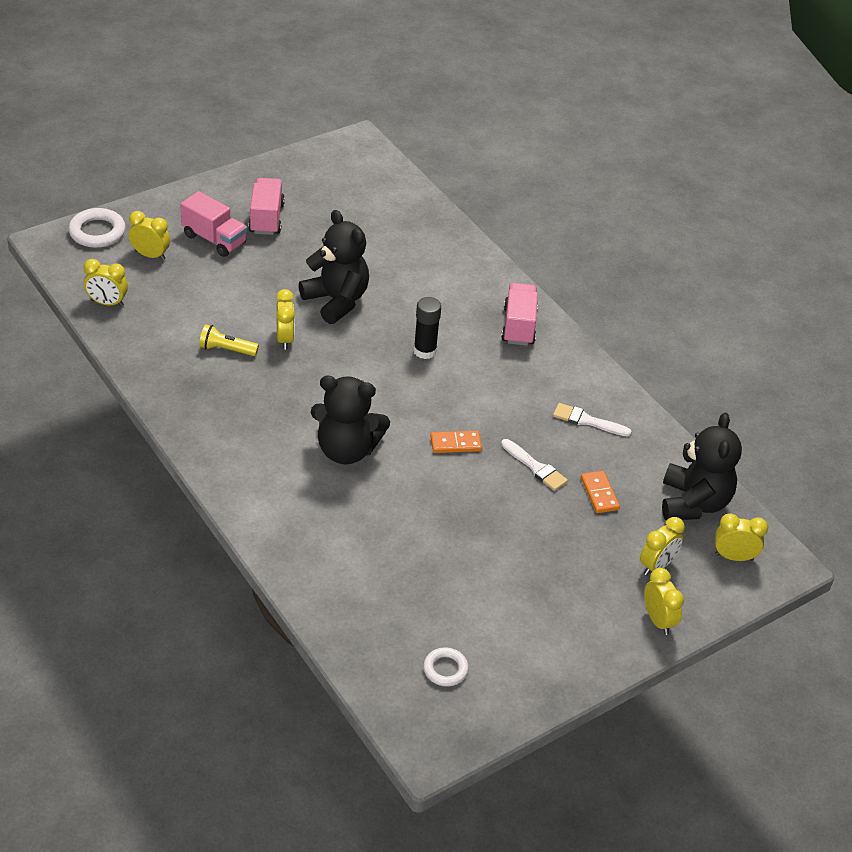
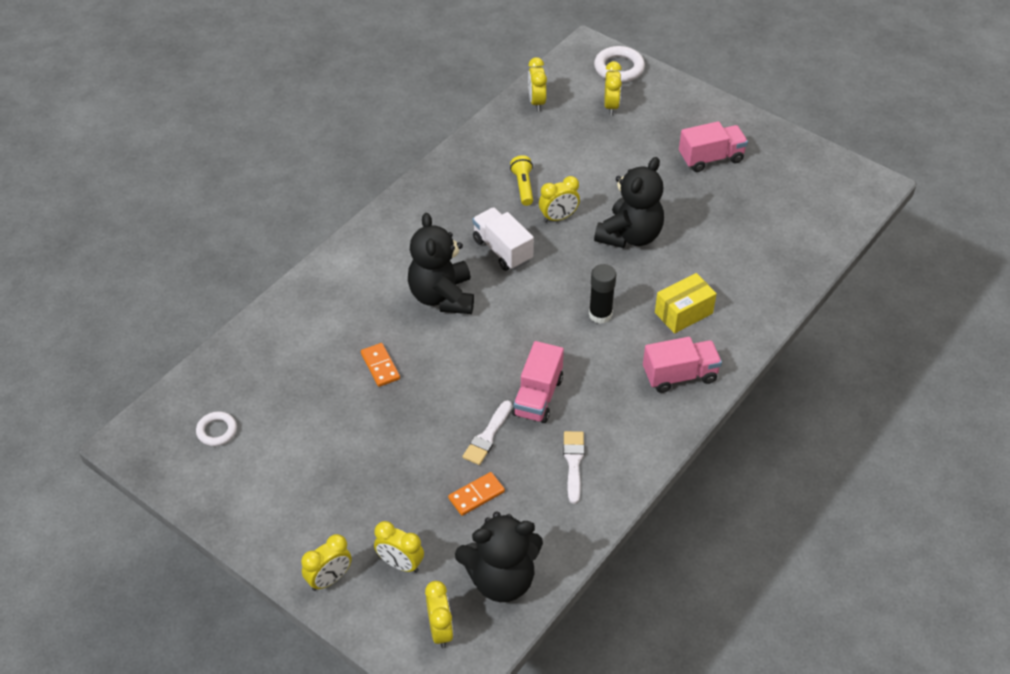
camera: 75 degrees right, 5 degrees up
pink truck [180,191,247,257] -> pink truck moved to [512,341,564,423]
orange domino [431,431,482,453] -> orange domino moved to [361,343,400,387]
none -> white truck [472,207,534,271]
none -> yellow box [655,273,717,334]

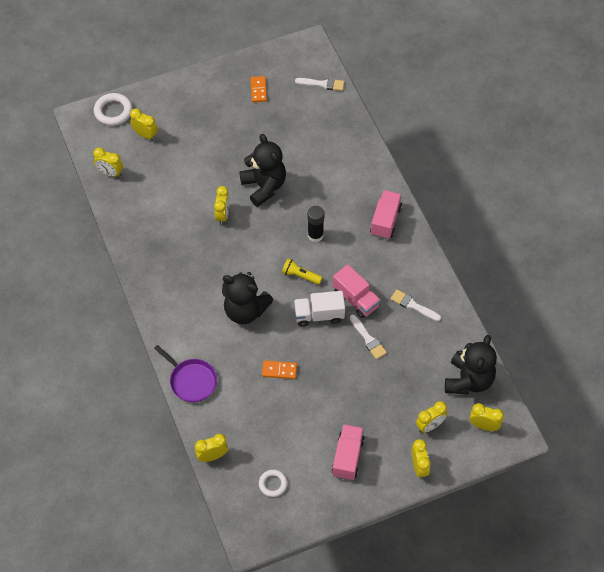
camera: 60 degrees left, 10 degrees up
orange domino [448,472,505,516] -> orange domino moved to [251,76,267,102]
white truck [472,207,534,271] -> white truck moved to [294,291,345,327]
yellow flashlight [510,155,533,206] -> yellow flashlight moved to [282,258,322,285]
yellow box [655,273,717,334] -> none
pink truck [679,121,748,172] -> pink truck moved to [331,424,365,480]
none -> purple pan [154,345,217,402]
none -> yellow clock [195,434,228,462]
none -> white brush [295,78,344,91]

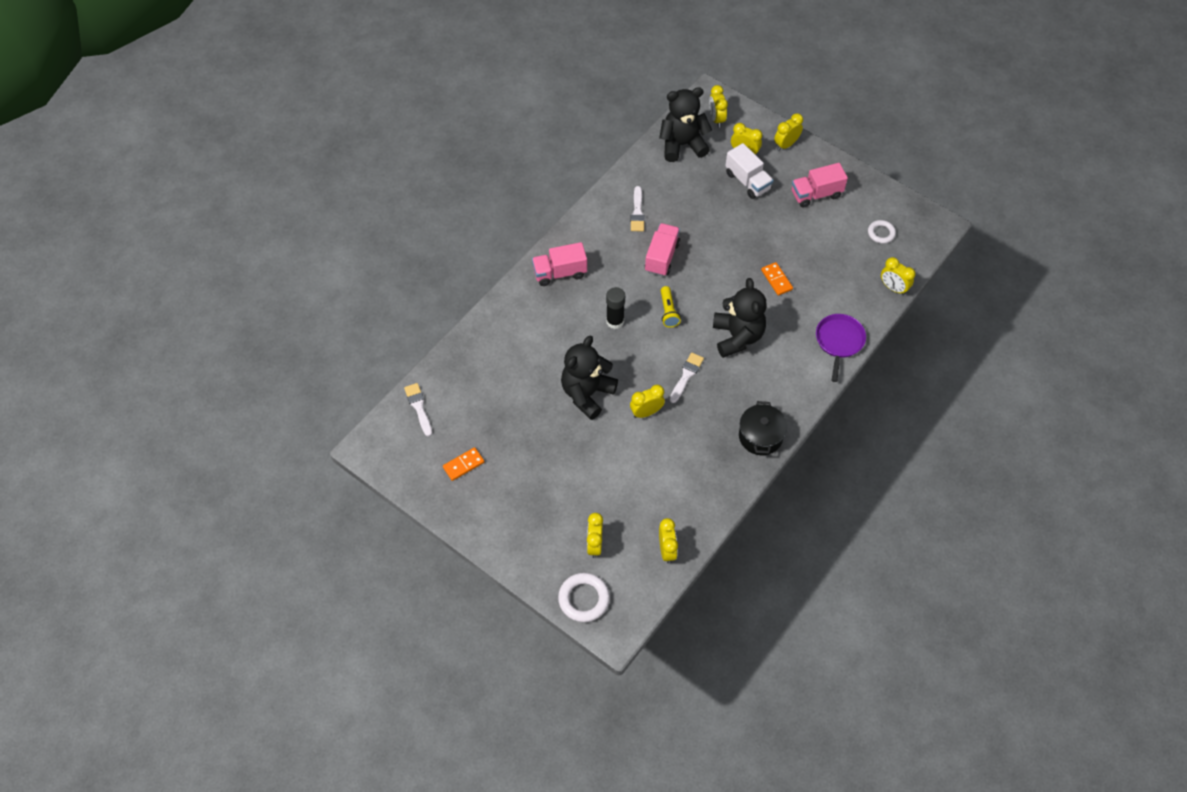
camera: 120 degrees left, 0 degrees up
white truck [294,291,345,327] -> white truck moved to [725,143,773,199]
white brush [349,314,387,359] -> white brush moved to [670,353,704,403]
none -> black pot [739,401,787,455]

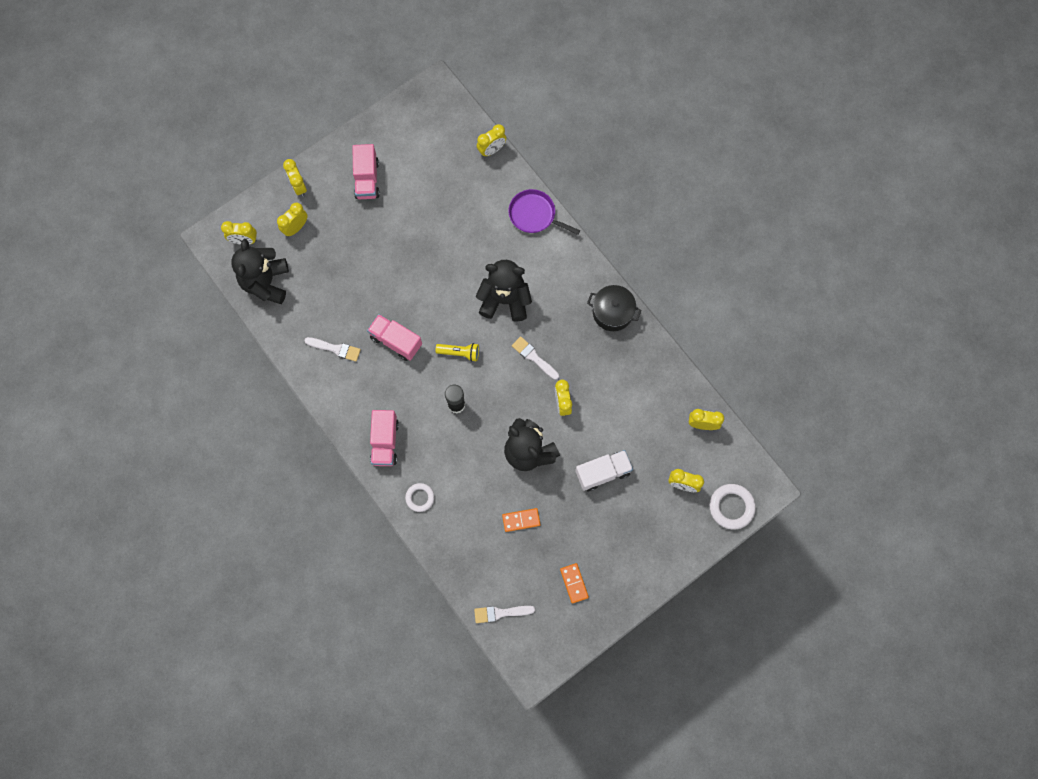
camera: 75 degrees left, 15 degrees up
white truck [725,143,773,199] -> white truck moved to [575,450,633,491]
orange domino [761,262,793,295] -> orange domino moved to [502,508,541,532]
white ring [868,220,896,244] -> white ring moved to [405,483,434,512]

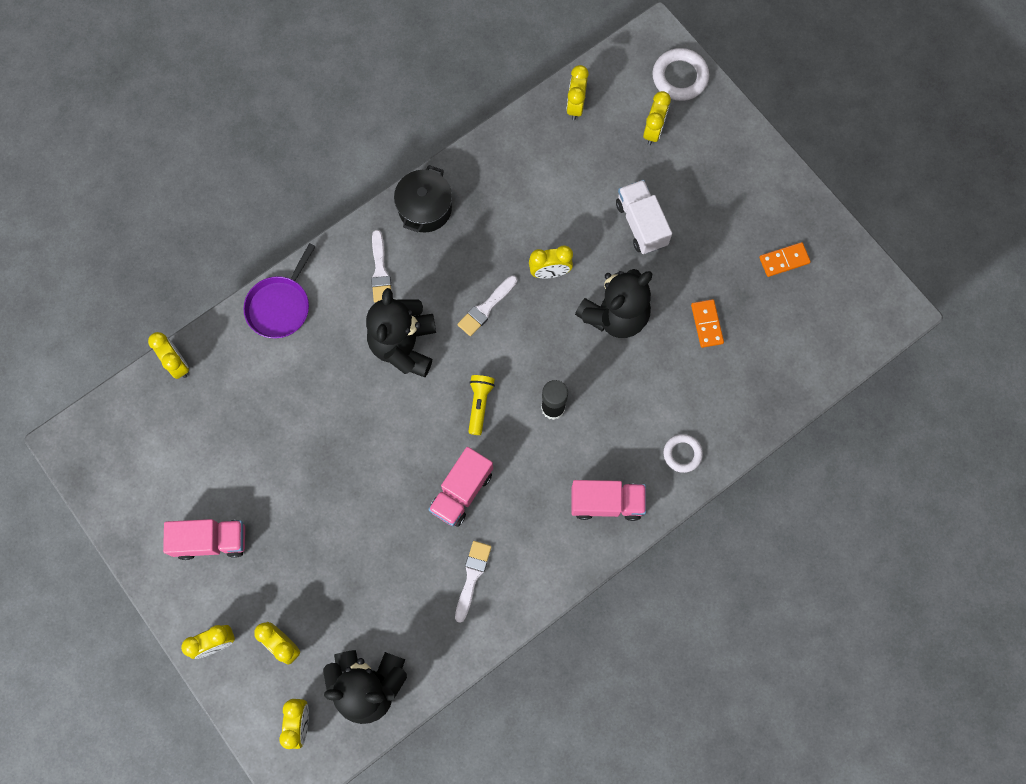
camera: 90 degrees left, 0 degrees up
white brush [474,606,535,623] -> white brush moved to [371,230,391,303]

